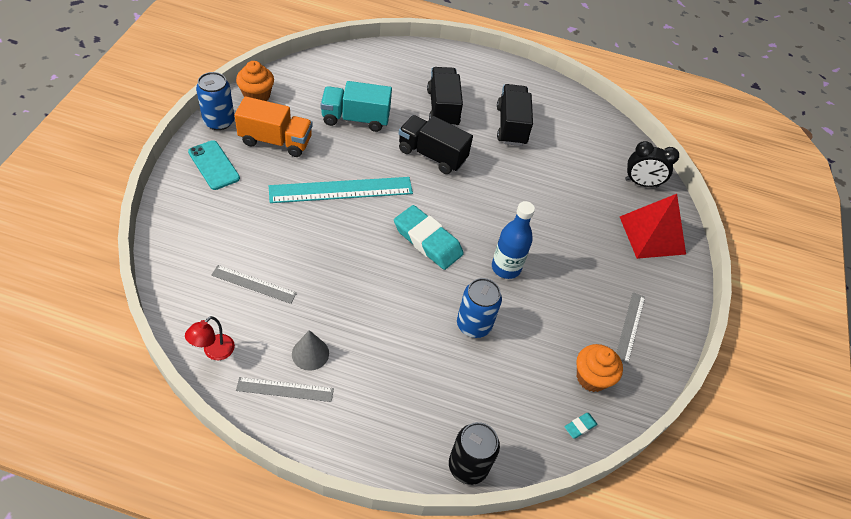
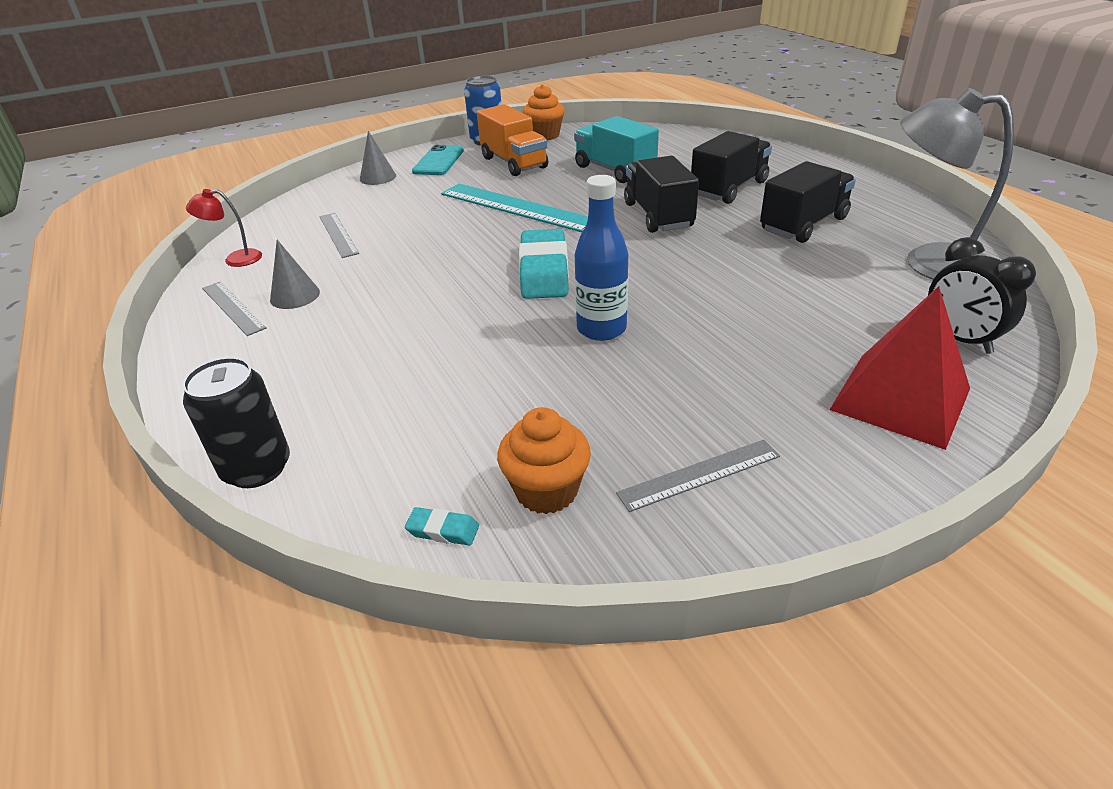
camera: 55 degrees right, 15 degrees down
blue can [457,278,502,338] -> none
none -> grey cone [360,131,396,185]
none -> grey lamp [900,88,1014,279]

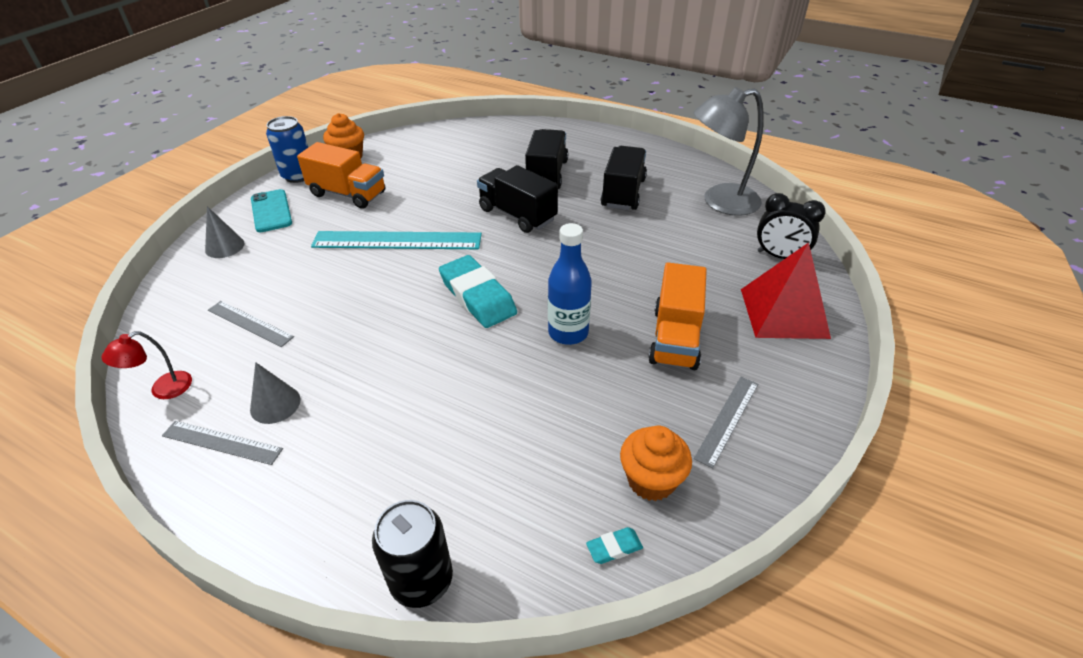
camera: 35 degrees left, 5 degrees up
turquoise truck [574,116,659,183] -> none
none -> orange truck [648,263,707,370]

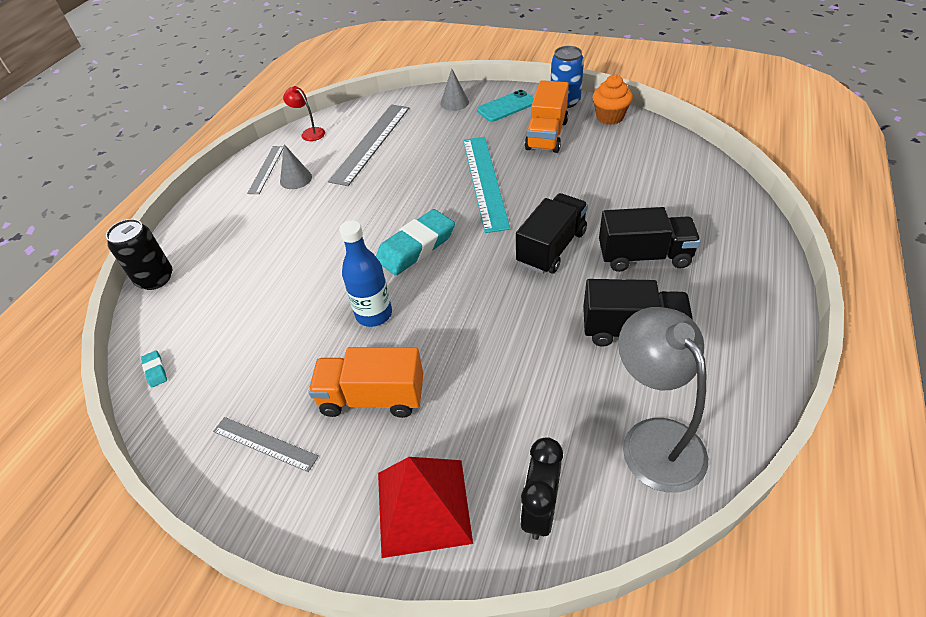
camera: 85 degrees right, 5 degrees up
grey ruler [208,301,294,347] -> grey ruler [328,104,409,186], size x1.82
orange cupcake [620,426,692,501] -> none

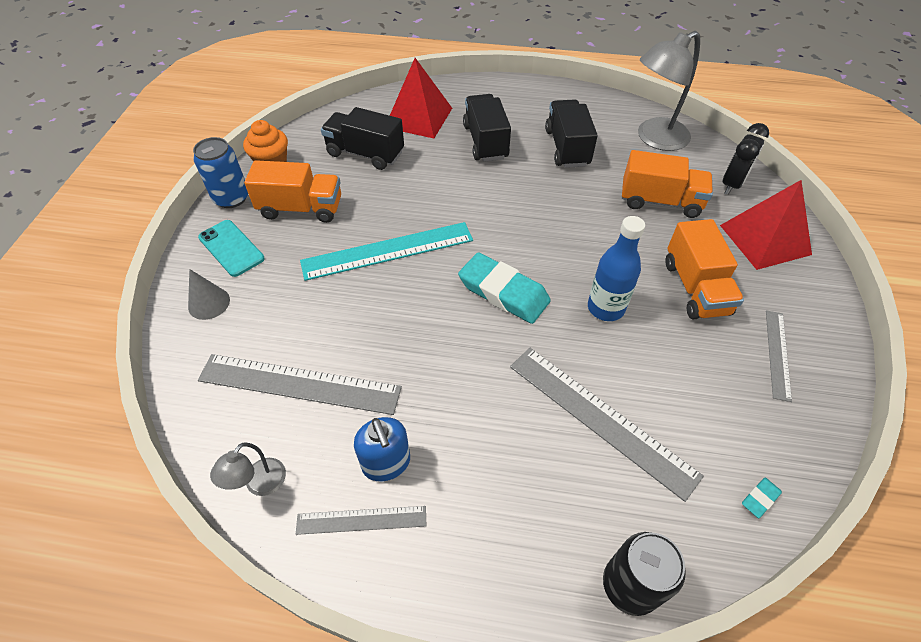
camera: 105 degrees left, 5 degrees up
grey cone [280,144,312,189] -> blue soap dispenser [354,417,410,481]
red lamp [283,86,325,141] -> grey lamp [210,443,286,496]
black truck [516,193,588,274] -> black truck moved to [321,107,404,170]
black clock [520,437,563,540] -> black clock turned 60 degrees counterclockwise [723,123,769,195]
none -> red pyramid [390,58,452,138]
none -> grey ruler [510,348,704,502]
none -> orange truck [622,150,713,218]

